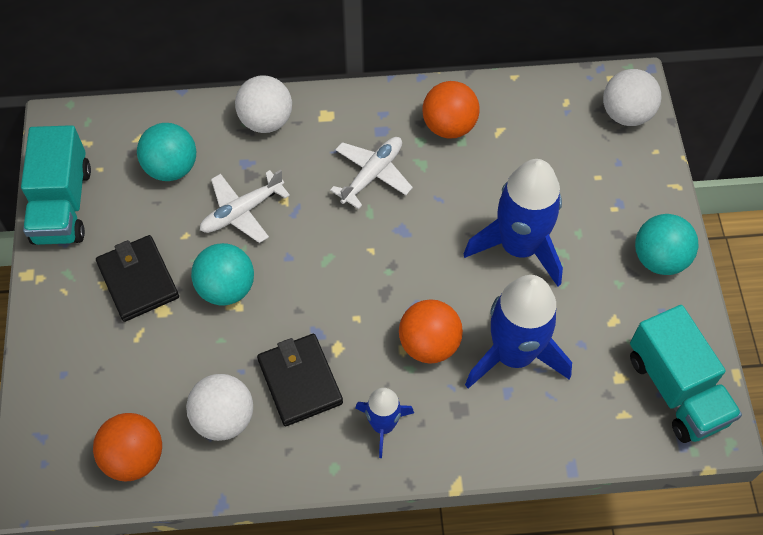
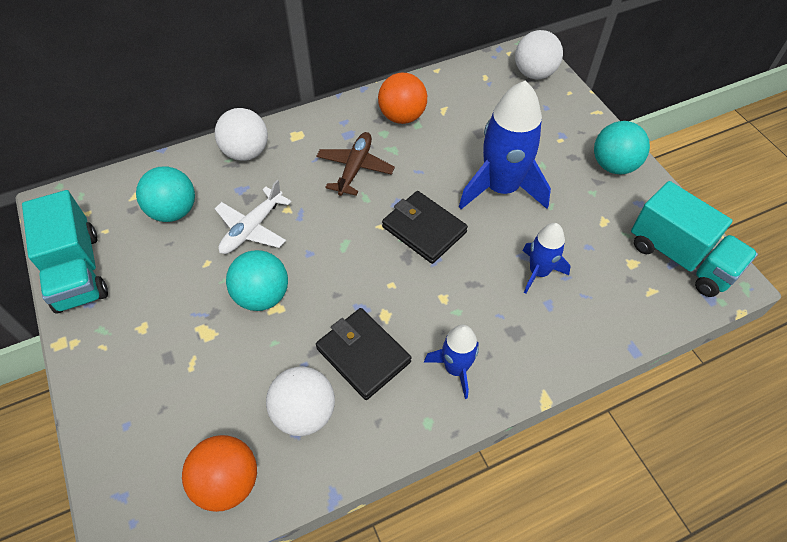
camera: 20 degrees left, 5 degrees down
black wallet [96,235,179,322] -> black wallet moved to [382,191,468,264]
white plane [330,137,413,209] -> brown plane [316,132,395,196]
orange ball [399,299,463,364] -> none
blue rocket [465,275,572,389] -> blue rocket [522,223,570,294], size x0.55

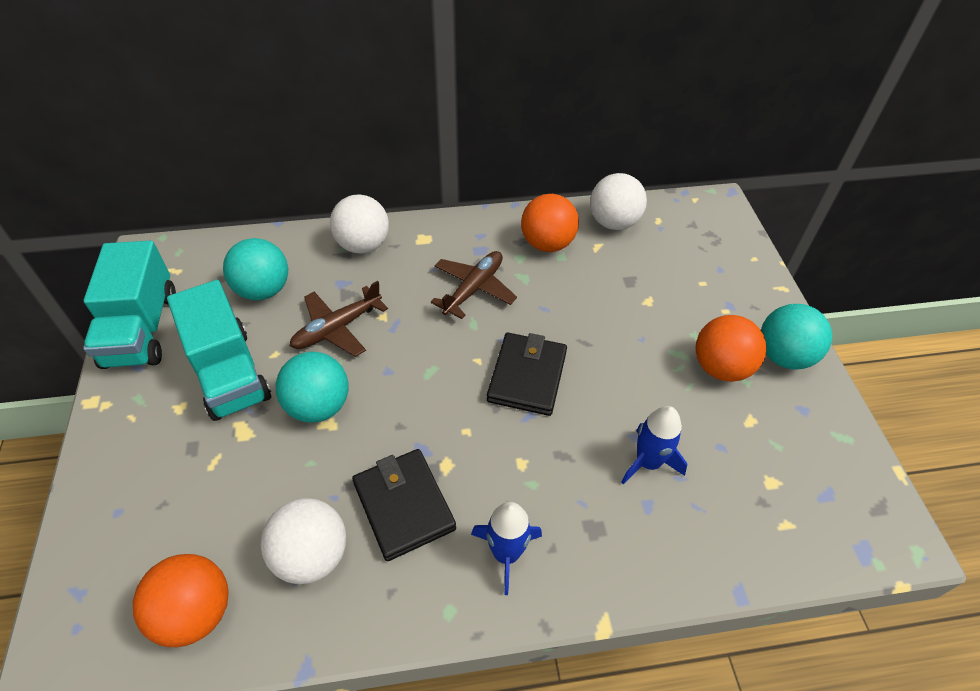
camera: 15 degrees right, 5 degrees down
white plane [214,180,292,254] -> brown plane [290,281,388,357]
black wallet [382,191,468,264] -> black wallet turned 45 degrees clockwise [487,333,567,416]
blue rocket [459,81,551,209] -> none
white ball [515,30,563,79] -> white ball moved to [590,173,647,230]
turquoise truck [631,181,758,297] -> turquoise truck moved to [167,280,271,421]
none -> orange ball [695,315,766,382]

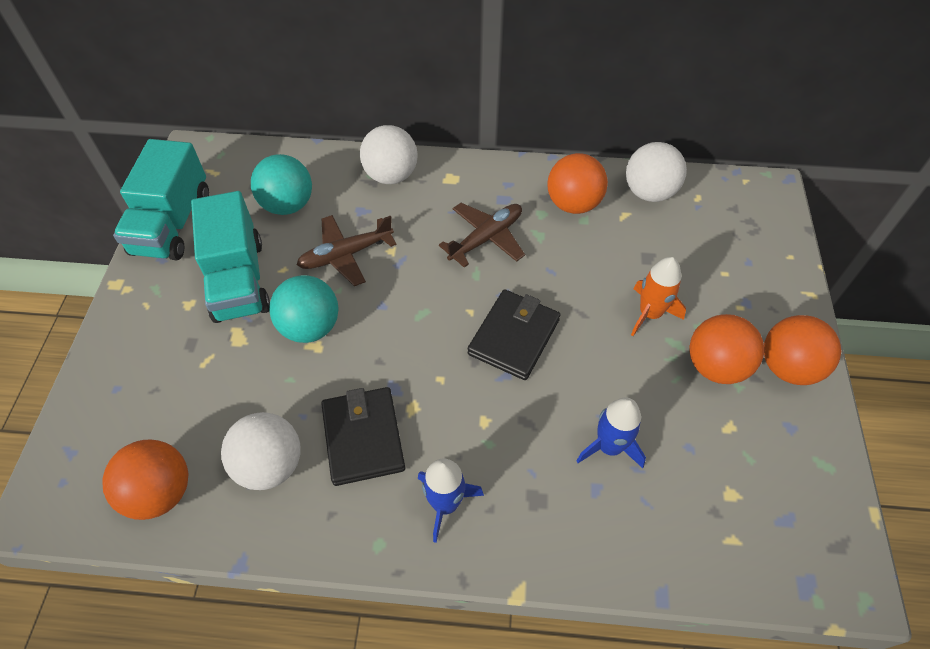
camera: 15 degrees right, 5 degrees up
turquoise ball [761,304,832,369] -> orange ball [764,315,841,385]
none -> orange rocket [631,257,686,336]

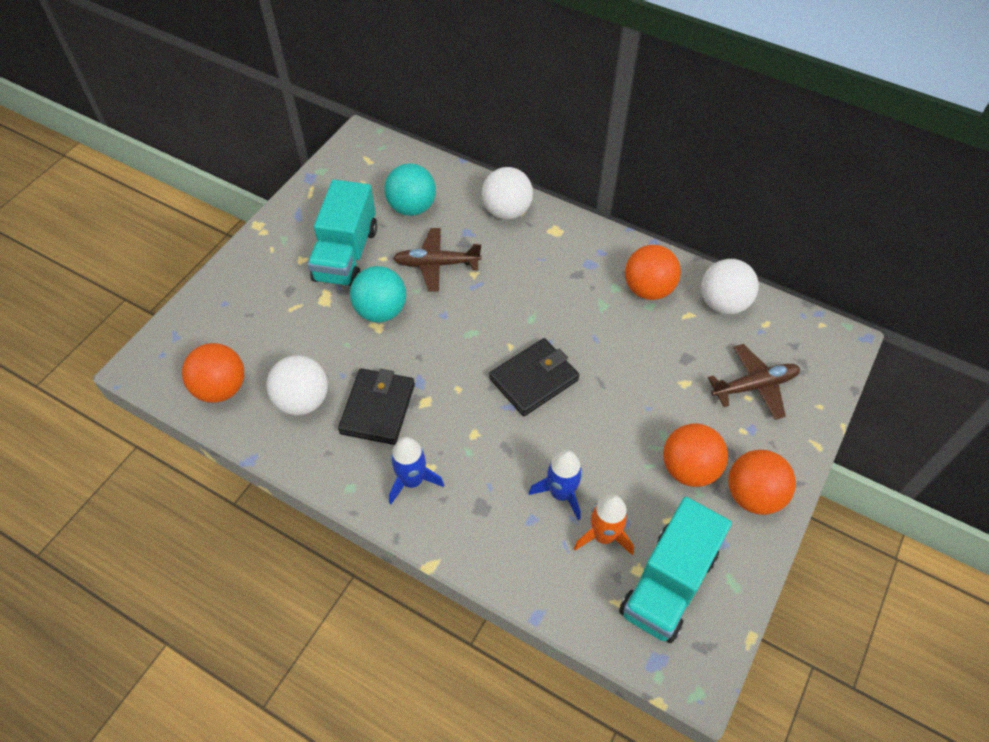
camera: 25 degrees right, 0 degrees up
turquoise truck [113,139,209,260] -> turquoise truck moved to [619,497,732,643]
brown plane [439,203,525,268] -> brown plane moved to [708,344,800,420]
orange rocket [631,257,686,336] -> orange rocket moved to [574,494,634,555]

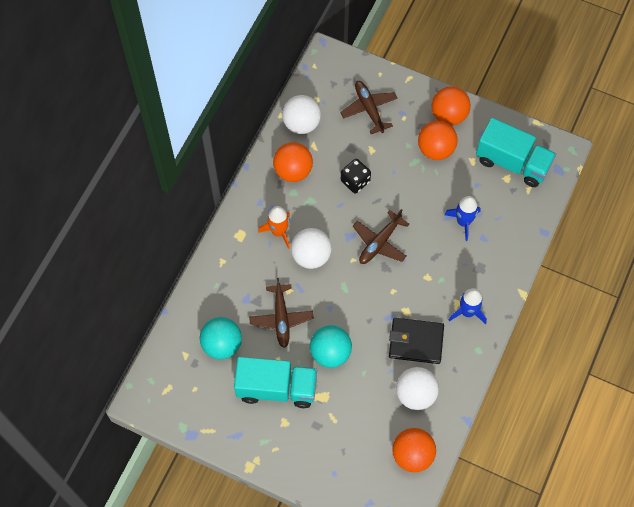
camera: 95 degrees left, 10 degrees up
white ball [482,167,533,220] -> white ball moved to [291,228,332,269]
black wallet [489,338,579,416] -> brown plane [353,209,409,264]
orange rocket [574,494,634,555] -> orange rocket moved to [258,206,290,249]
none -> black dice [341,159,371,193]

